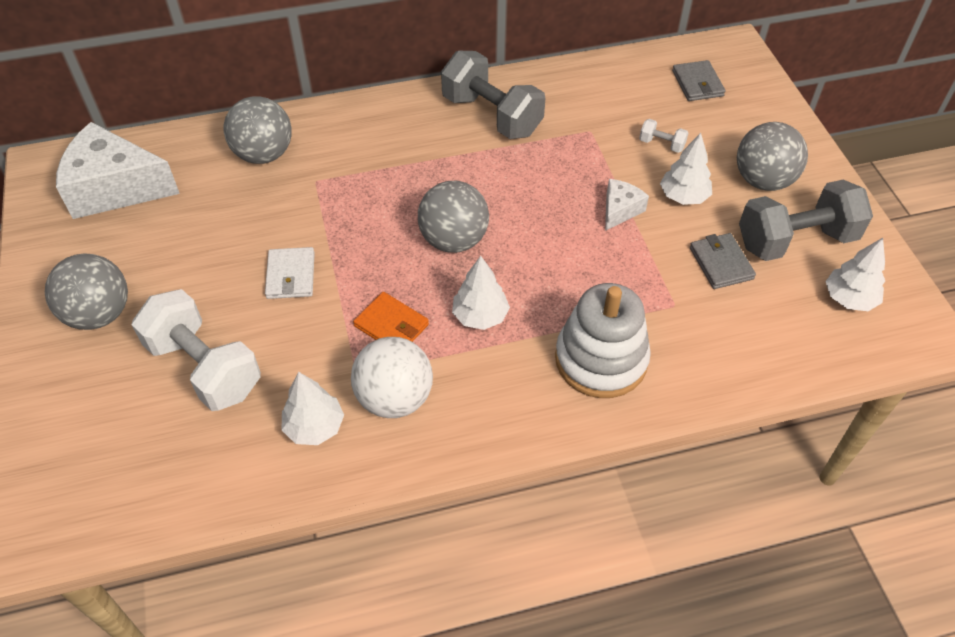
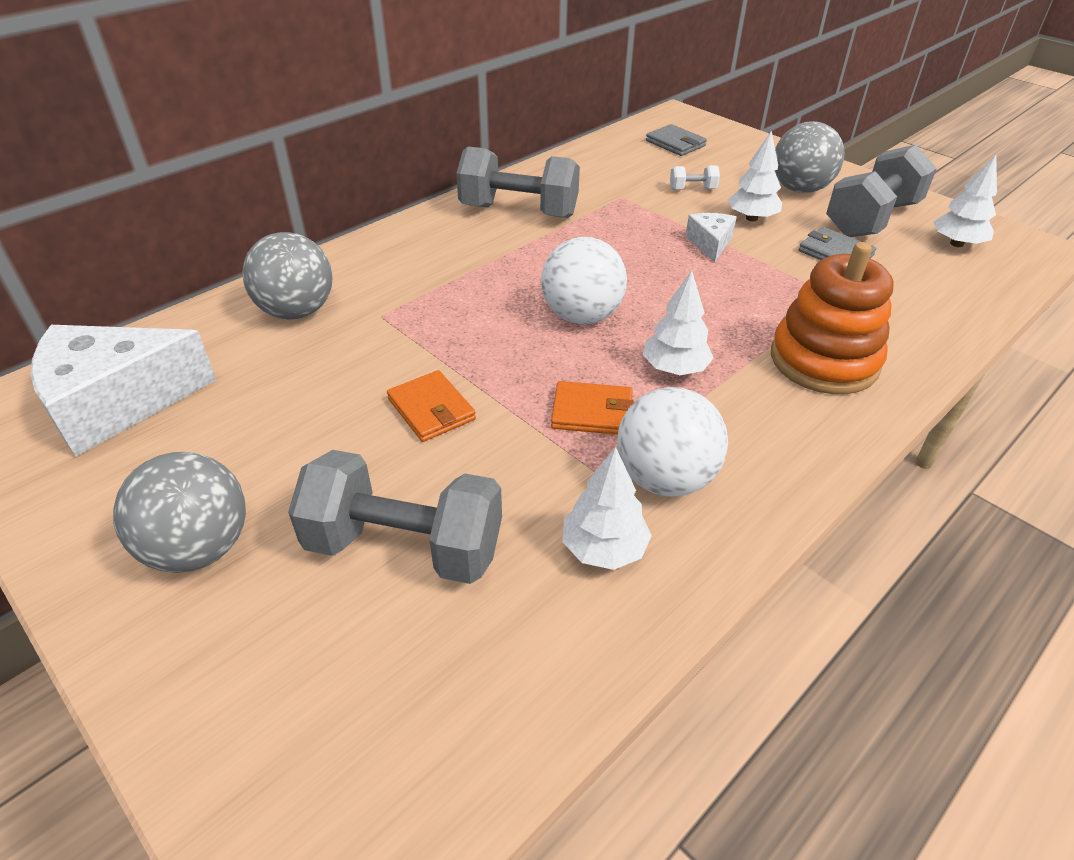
camera: 30 degrees left, 10 degrees down
white dumbbell [132,289,261,411] -> grey dumbbell [288,450,502,584]
white wallet [265,247,315,299] -> orange wallet [387,370,476,442]
grey ball [418,181,489,253] -> white ball [541,237,627,324]
white stacking toy [555,283,651,398] -> orange stacking toy [771,242,894,394]

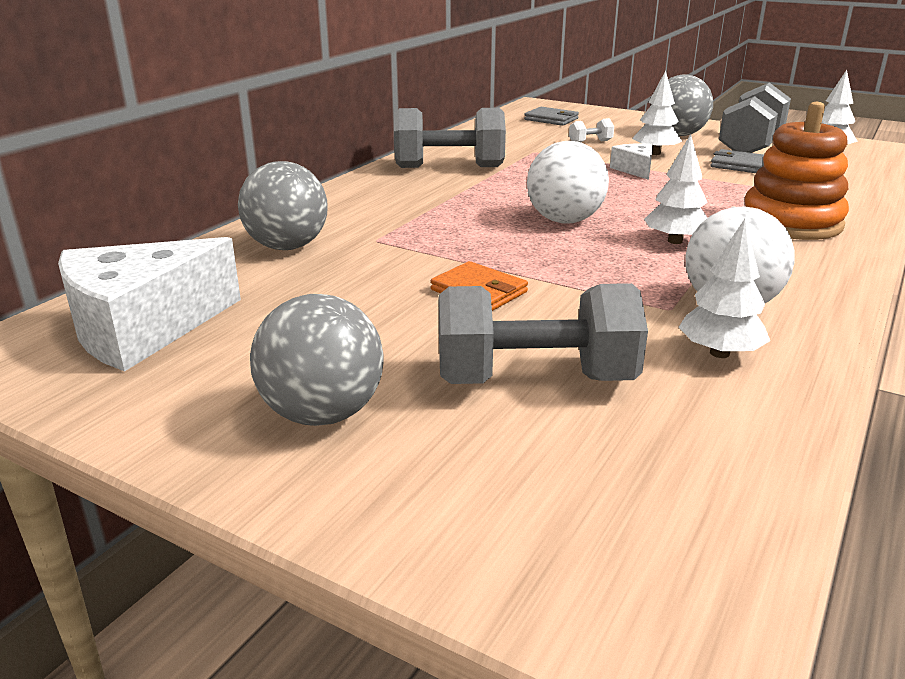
camera: 15 degrees left, 15 degrees down
orange wallet [551,381,634,435] -> none

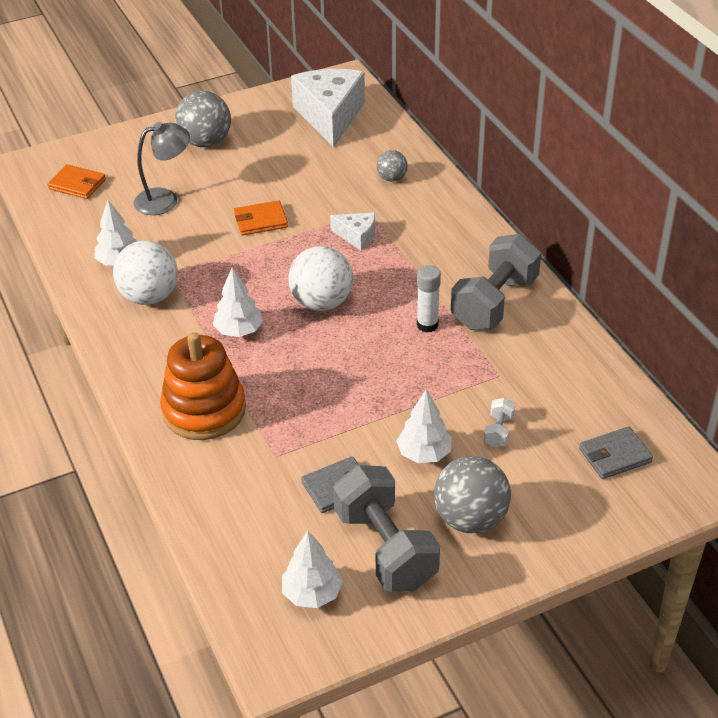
camera: 125 degrees right, 15 degrees up
grey ball [238,161,327,250] -> grey ball [377,150,408,182], size x0.54
grey dumbbell [439,283,648,384] -> grey lamp [133,122,190,215]
white cheese [610,143,652,180] -> white cheese moved to [330,212,375,251]
none -> orange wallet [47,164,106,199]
none -> white glue stick [417,265,441,332]

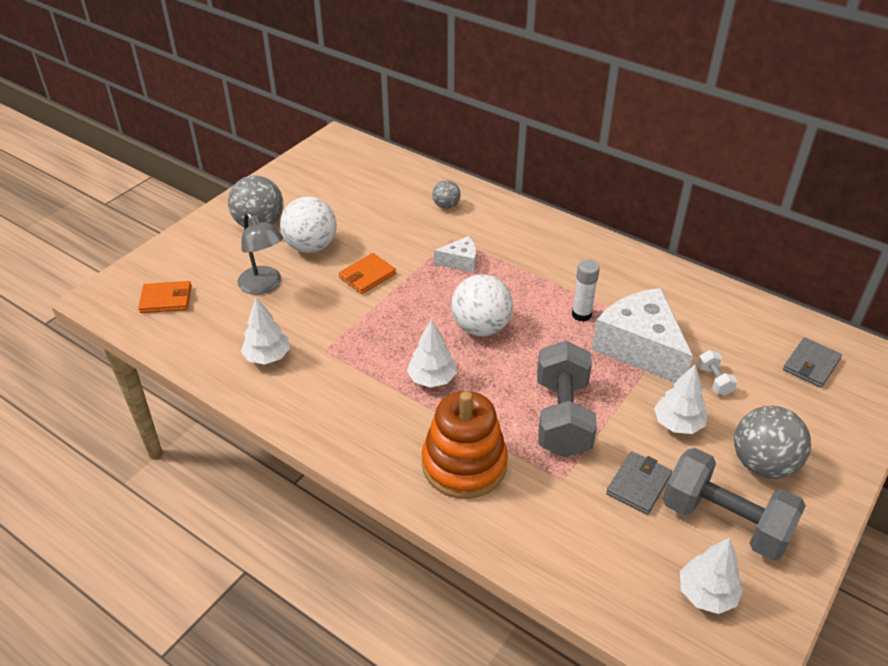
camera: 30 degrees left, 0 degrees up
white ball [113,241,178,305] -> white ball moved to [280,197,337,253]
grey lamp [133,122,190,215] -> grey lamp turned 105 degrees clockwise [238,212,283,294]
white cheese [291,69,365,147] -> white cheese moved to [592,288,693,383]
grey dumbbell [451,234,541,330] -> grey dumbbell moved to [537,340,597,457]

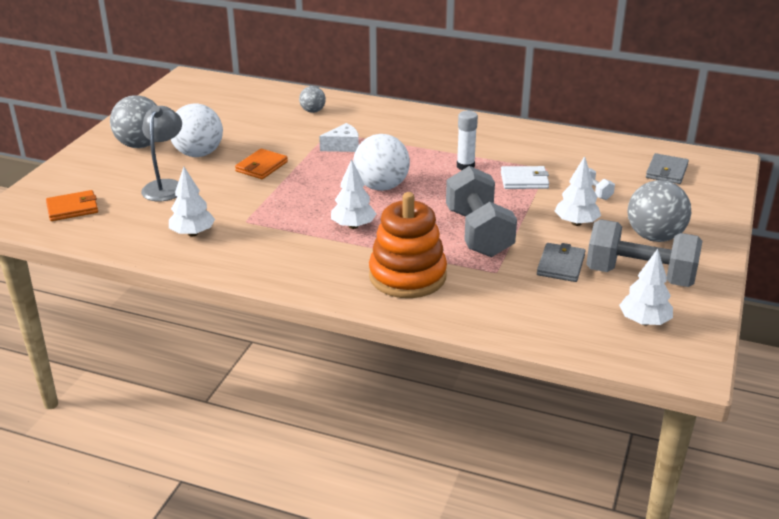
camera: 15 degrees left, 10 degrees down
grey lamp [238,212,283,294] -> grey lamp turned 120 degrees counterclockwise [141,105,182,201]
white cheese [592,288,693,383] -> white wallet [501,166,549,189]

